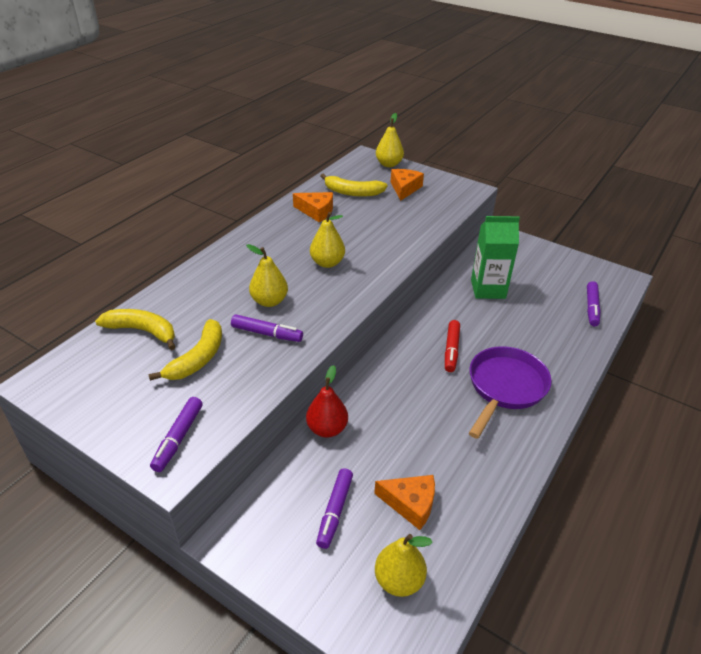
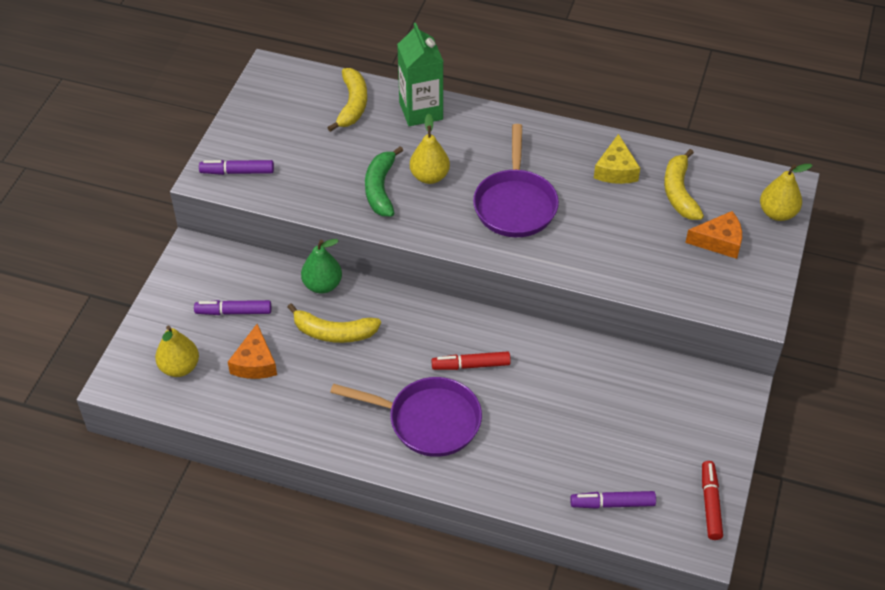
camera: 75 degrees right, 10 degrees up
yellow banana [148,319,222,381] -> yellow banana moved to [287,303,381,343]
purple marker [231,315,303,342] -> green banana [365,146,403,216]
orange cheese [293,192,333,223] -> yellow cheese [594,134,640,184]
red pear [306,365,348,437] -> green pear [301,239,342,293]
yellow pear [310,212,345,268] -> purple pan [473,124,559,237]
green carton [471,216,520,299] -> green carton moved to [397,23,444,126]
none -> red marker [702,461,723,540]

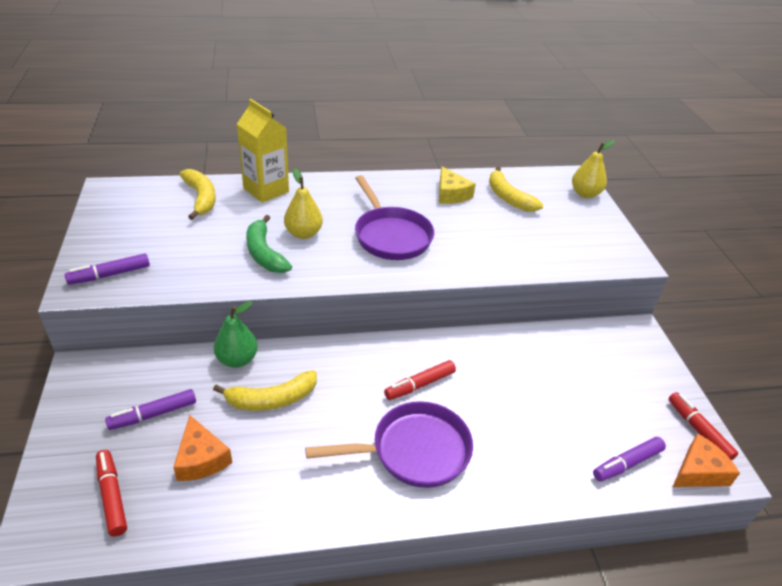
camera: 30 degrees left, 10 degrees down
yellow pear [155,325,199,377] -> red marker [96,450,127,537]
green carton [397,23,444,126] -> yellow carton [237,99,289,203]
orange cheese [685,211,742,259] -> orange cheese moved to [673,434,740,487]

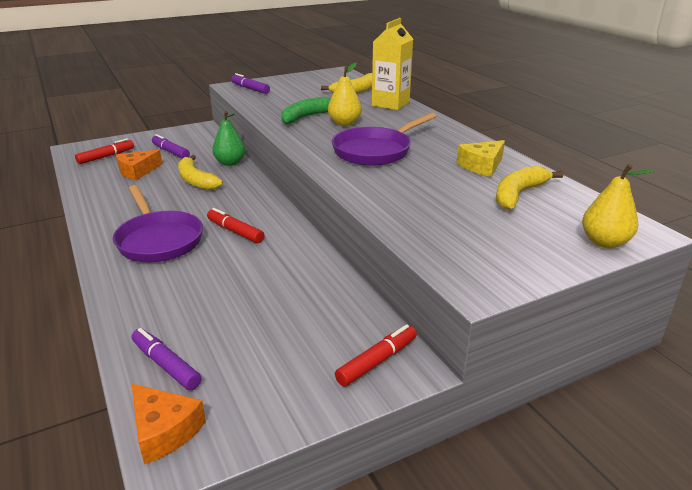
camera: 75 degrees right, 10 degrees down
red marker [668,392,738,461] -> red marker moved to [335,324,417,387]

